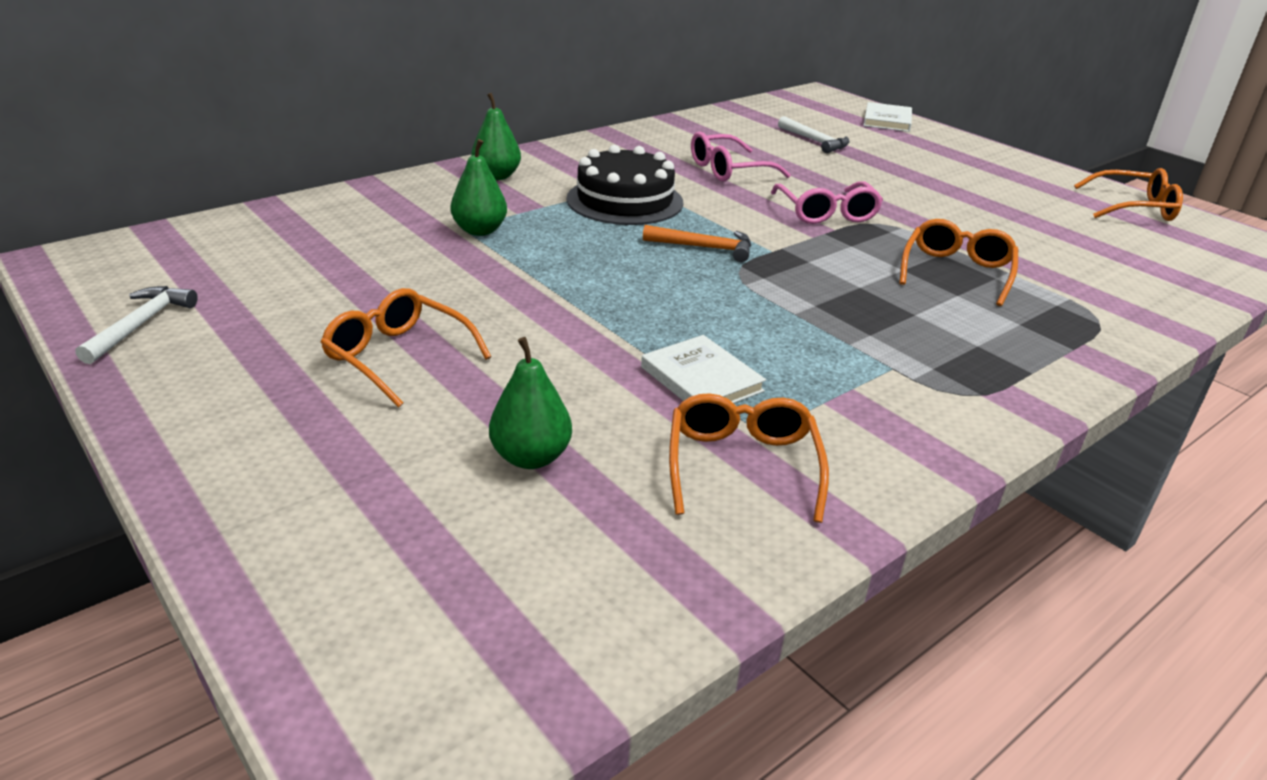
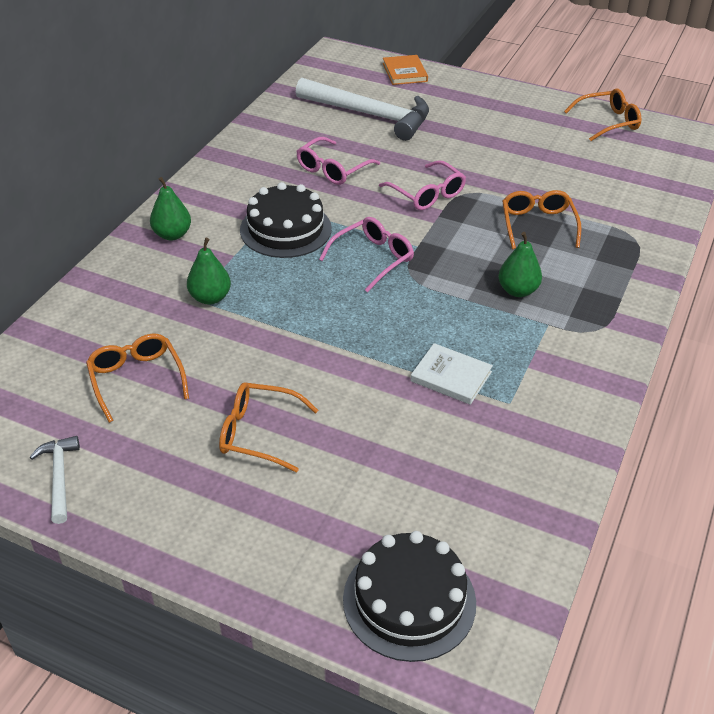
camera: 25 degrees left, 10 degrees up
green pear [489,337,572,469] -> green pear moved to [498,232,542,297]
orange hammer [643,225,751,262] -> pink glasses [319,217,414,293]
orange glasses [669,393,829,523] -> orange glasses moved to [86,333,189,423]
white hammer [778,116,850,153] -> white hammer [296,78,429,141], size x2.09
white book [863,102,912,132] -> orange book [383,55,428,85]
none -> black cake [343,531,476,662]

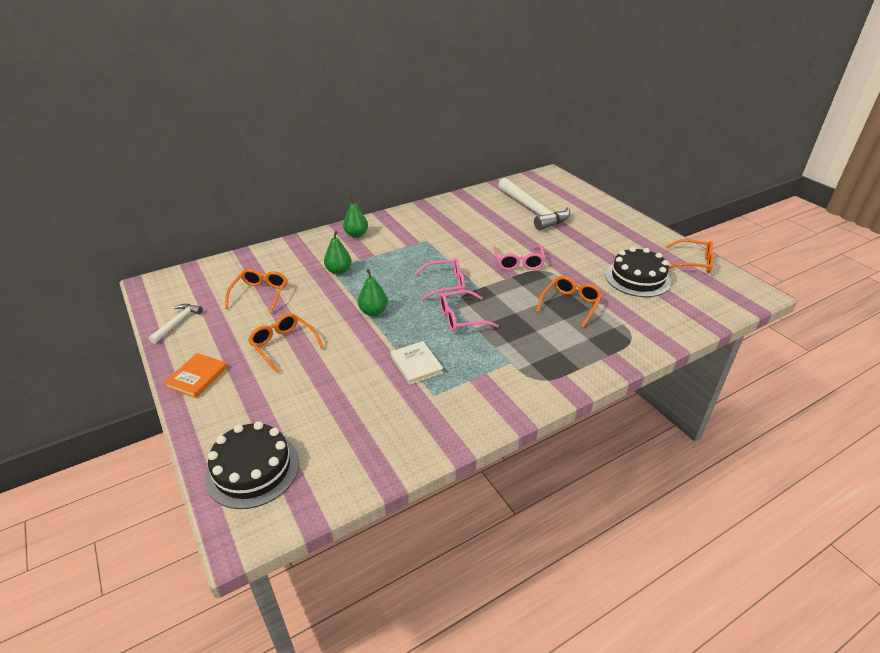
camera: 35 degrees right, 5 degrees down
black cake [240,182,332,258] -> black cake moved to [606,247,671,297]
pink glasses [296,137,380,185] -> pink glasses moved to [439,290,499,332]
orange book [383,55,428,85] -> orange book moved to [164,353,228,398]
green pear [498,232,542,297] -> green pear moved to [358,269,388,316]

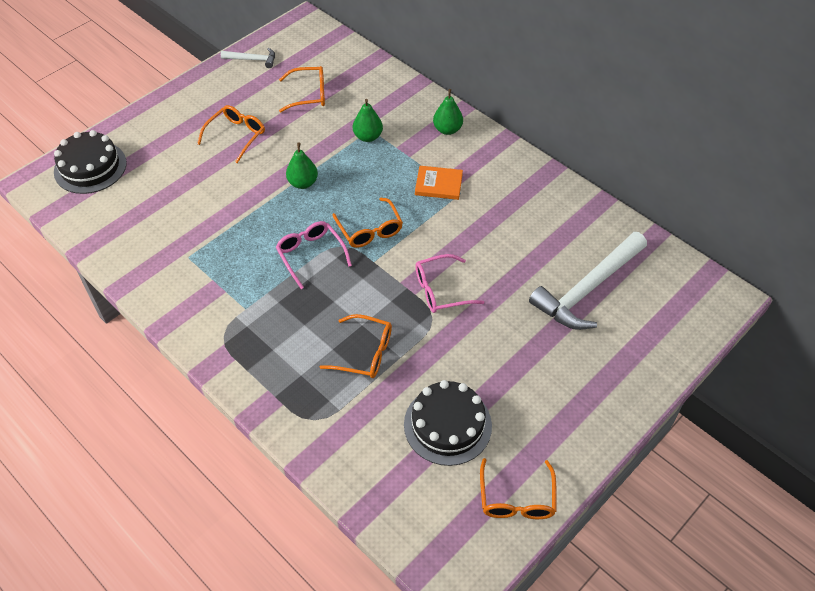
camera: 75 degrees right, 15 degrees up
orange book [164,353,228,398] -> orange book moved to [415,166,463,200]
white book [390,341,443,385] -> none
pink glasses [415,258,465,300] -> orange glasses [332,198,403,248]

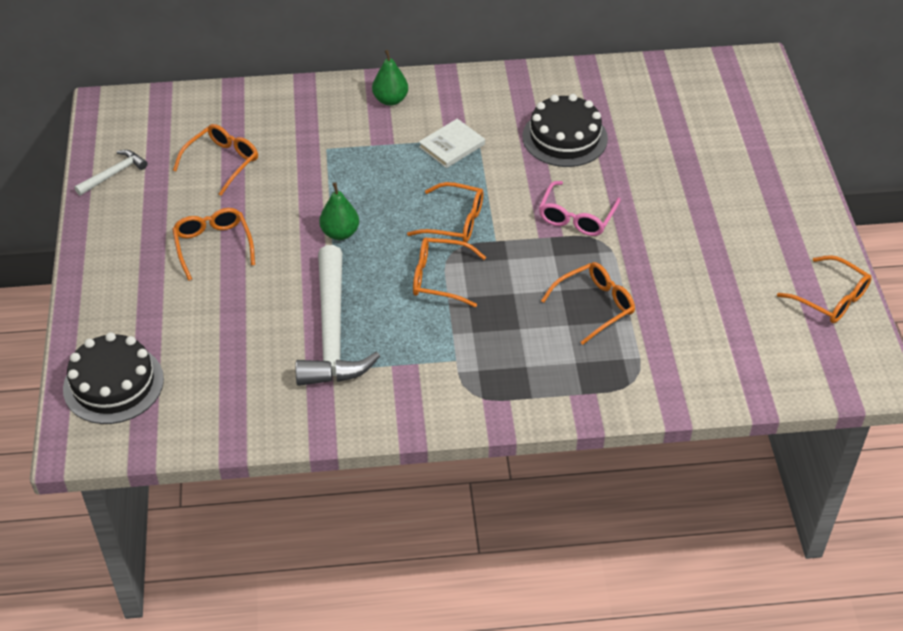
camera: 50 degrees left, 5 degrees down
pink glasses [276,221,352,289] -> orange glasses [413,238,486,307]
green pear [353,99,383,142] -> none
black cake [404,380,492,466] -> black cake moved to [523,94,608,167]
orange book [415,166,463,200] -> white book [419,119,485,168]
white hammer [529,232,647,330] -> white hammer moved to [295,245,380,386]

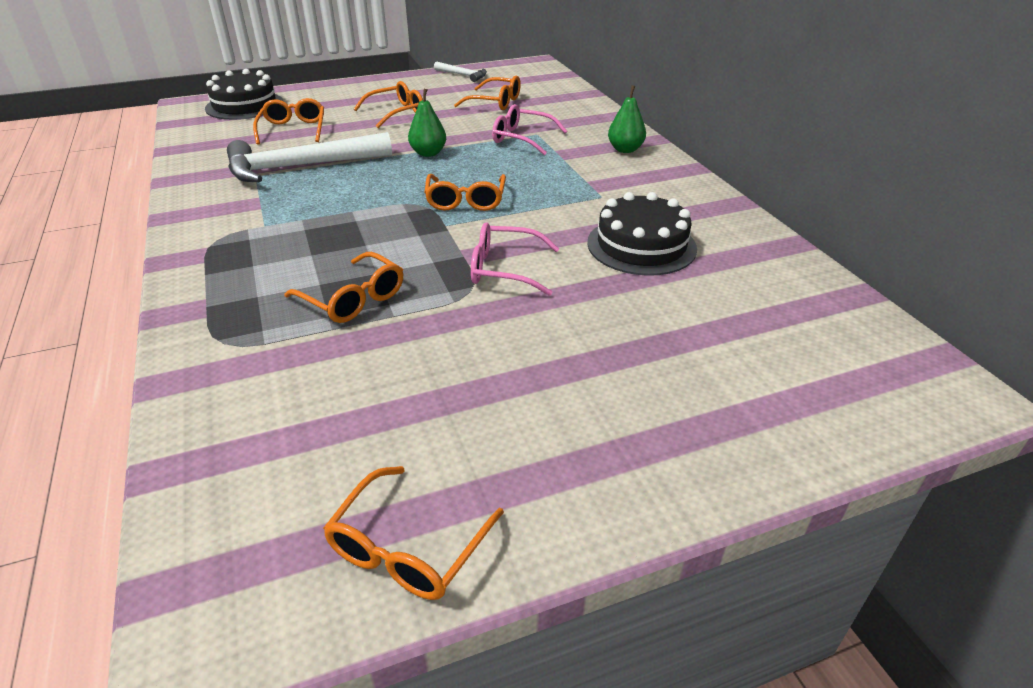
camera: 75 degrees right, 10 degrees down
orange glasses [413,238,486,307] -> orange glasses moved to [253,98,324,145]
white book [419,119,485,168] -> none
none -> pink glasses [492,104,567,155]

